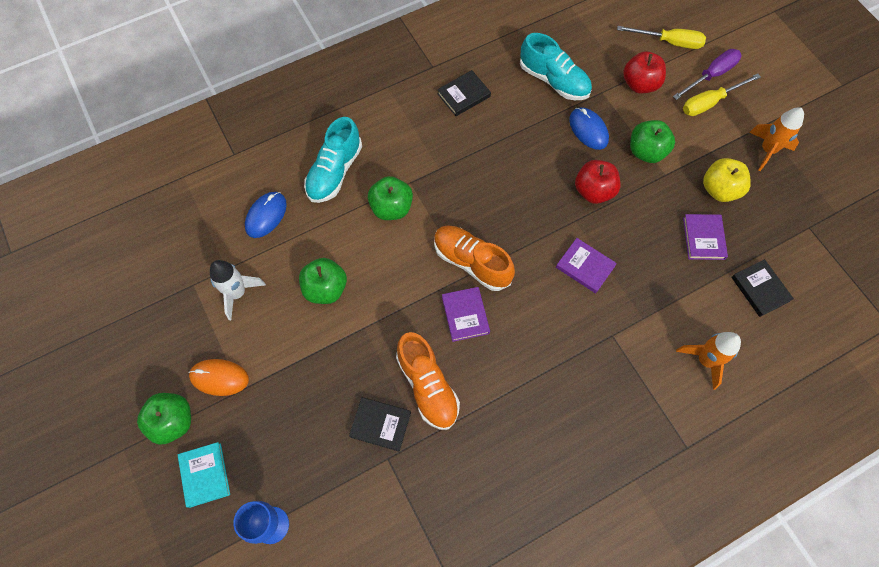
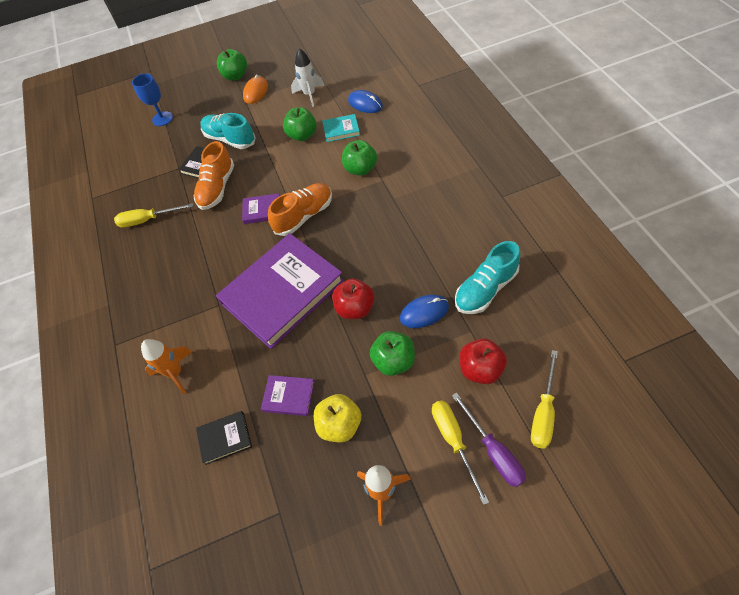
camera: 105 degrees right, 10 degrees down
turquoise book [178,442,230,508] -> turquoise book moved to [322,114,360,142]
turquoise shoe [304,117,362,203] -> turquoise shoe moved to [200,113,256,149]
orange shoe [396,332,460,430] -> orange shoe turned 60 degrees counterclockwise [193,141,234,210]
black book [437,70,491,116] -> none
purple book [556,238,617,293] -> purple book [216,233,344,349], size x2.41
none -> yellow screwdriver [114,203,193,228]

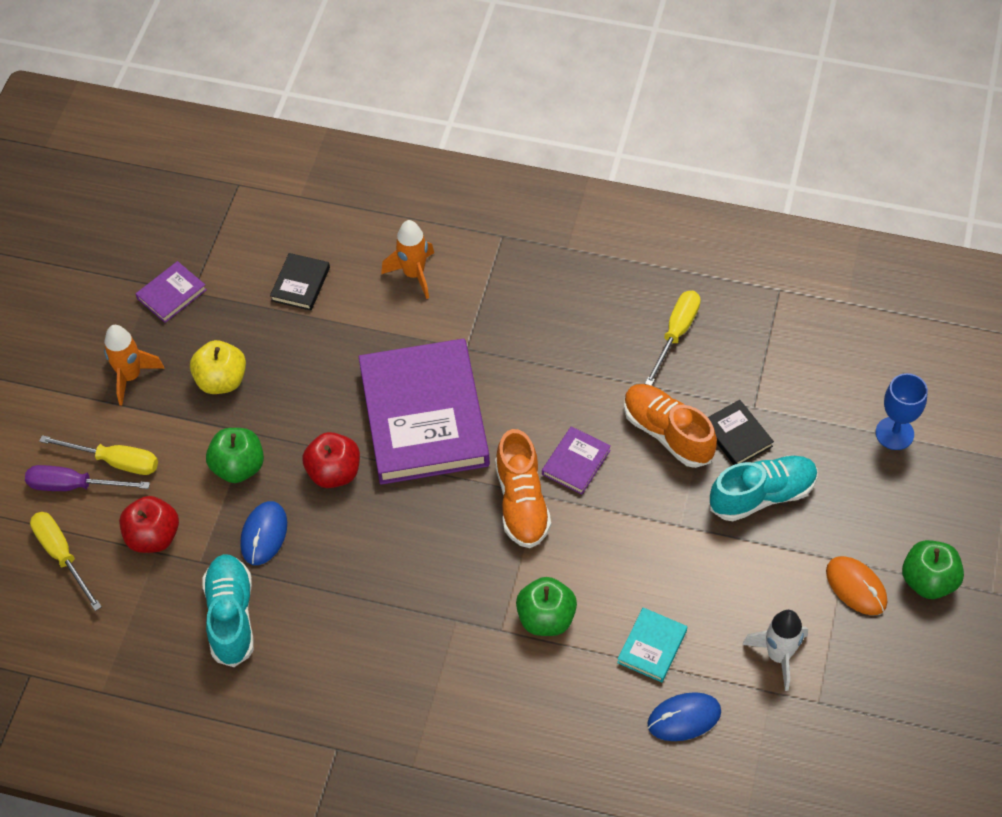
camera: 120 degrees right, 0 degrees up
purple book [261,375,315,416] -> purple book moved to [136,261,207,323]
green apple [283,107,316,141] -> none

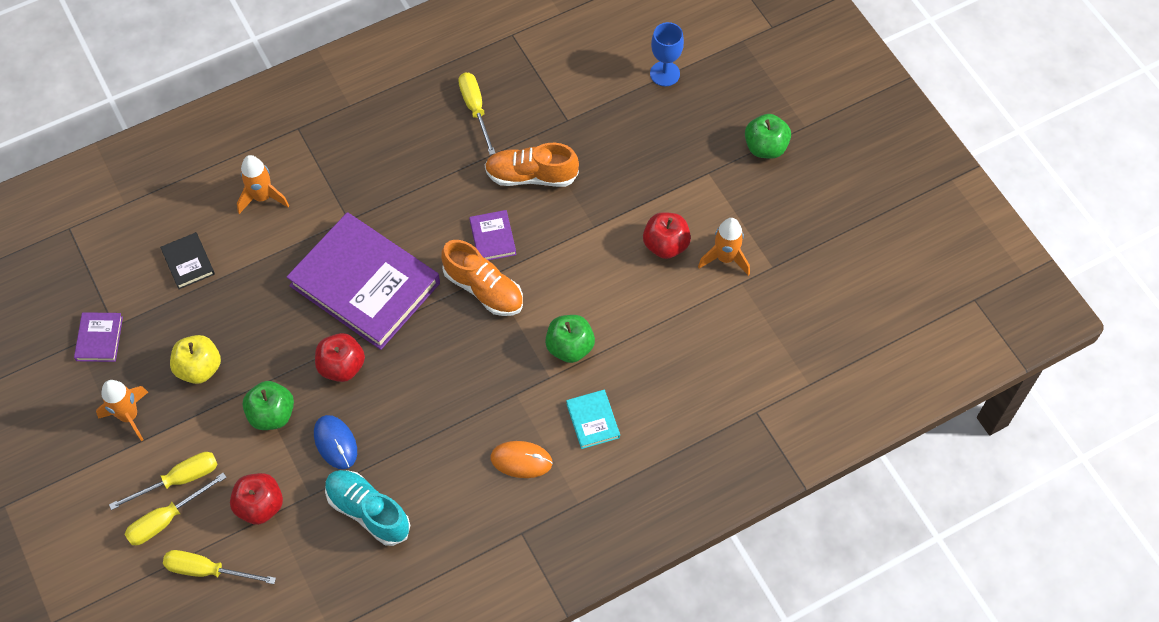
camera: 45 degrees left, 5 degrees up
purple screwdriver [25,465,150,491] -> yellow screwdriver [124,473,227,545]
turquoise book [617,608,687,682] -> turquoise book moved to [566,390,620,449]
blue mouse [647,692,721,741] -> none
black book [708,400,774,465] -> none
turquoise shoe [710,456,818,521] -> none
white rocket [742,610,808,691] -> orange rocket [698,218,750,276]
orange mouse [826,556,887,615] -> orange mouse moved to [490,441,553,478]
none -> red apple [643,212,691,259]

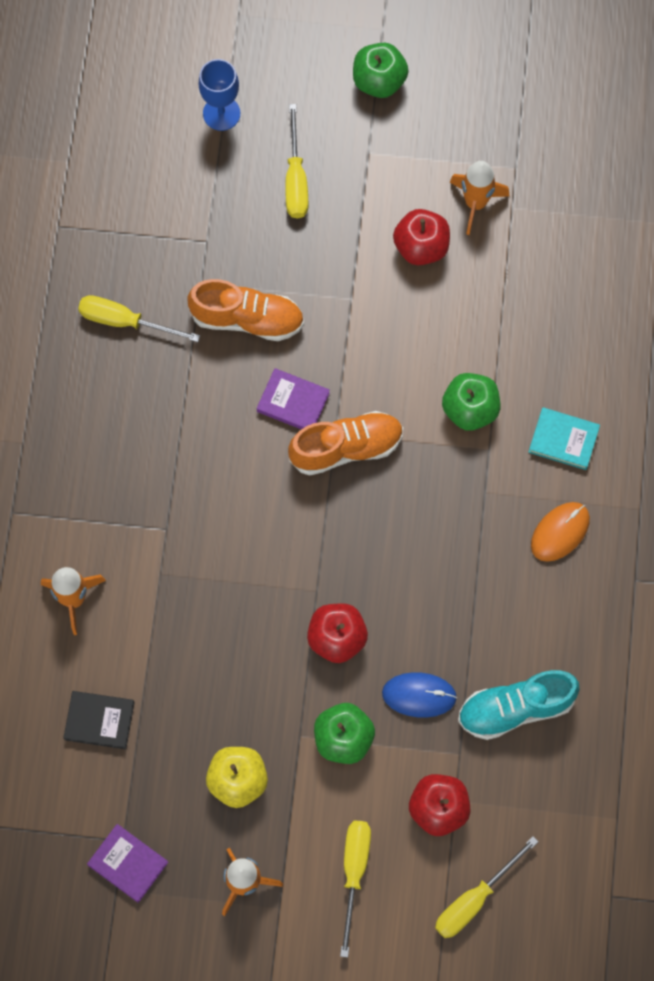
camera: 55 degrees left, 10 degrees up
yellow screwdriver [124,473,227,545] -> yellow screwdriver moved to [285,104,308,218]
purple book [287,212,440,350] -> none
orange shoe [485,143,579,187] -> orange shoe turned 120 degrees counterclockwise [187,279,304,341]

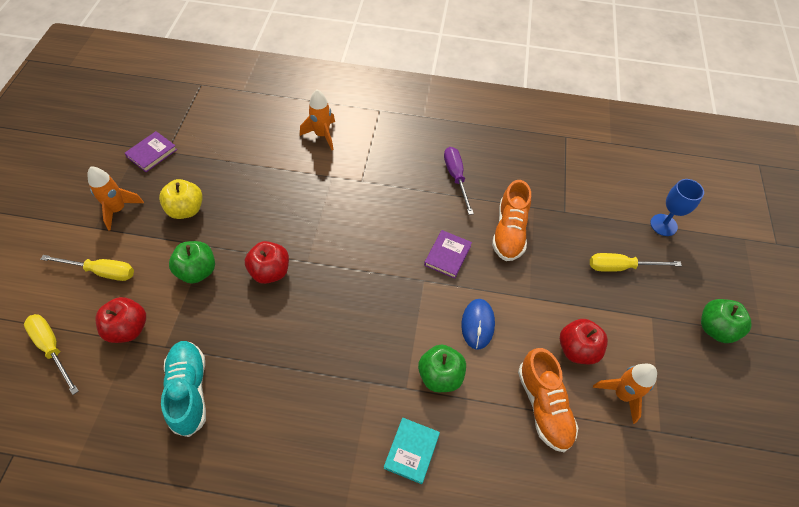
camera: 90 degrees right, 15 degrees down
black book [63,691,135,750] -> none
yellow screwdriver [78,295,200,342] -> none
orange shoe [288,411,403,476] -> orange shoe moved to [518,348,578,452]
blue mouse [382,672,457,718] -> blue mouse moved to [462,299,495,350]
orange mouse [531,502,590,562] -> none
none -> purple screwdriver [444,147,474,215]

